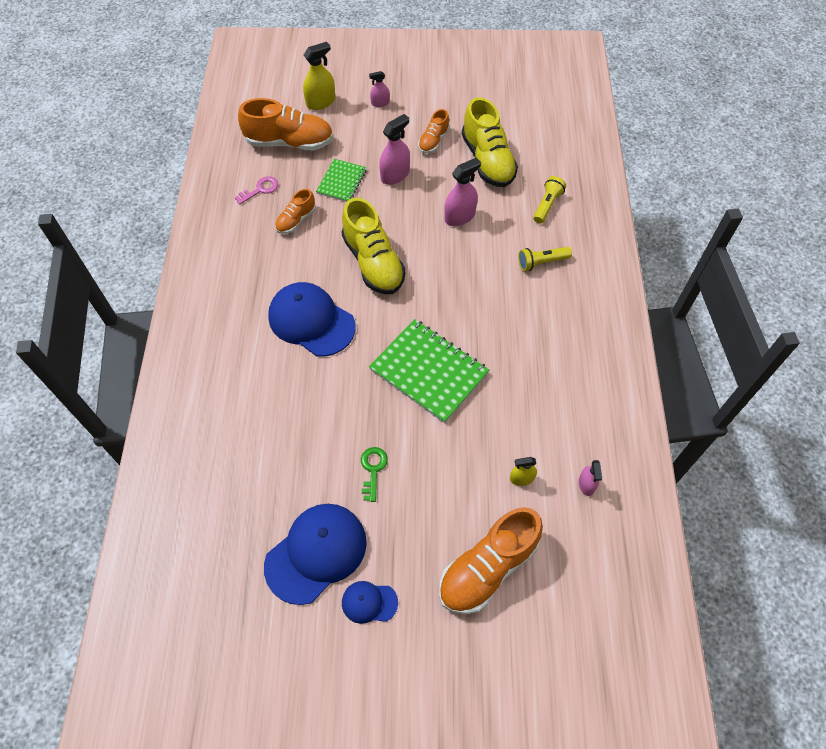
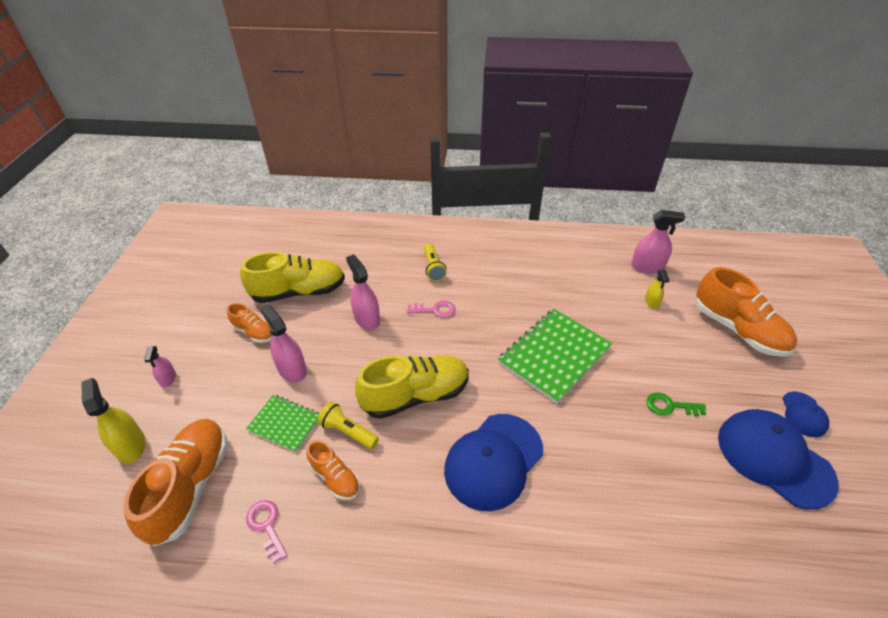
camera: 85 degrees left, 15 degrees down
yellow flashlight [533,176,566,224] -> yellow flashlight moved to [317,402,379,449]
pink spray bottle [579,460,602,496] -> pink spray bottle [631,210,685,273], size x1.71
none -> pink key [407,301,456,318]

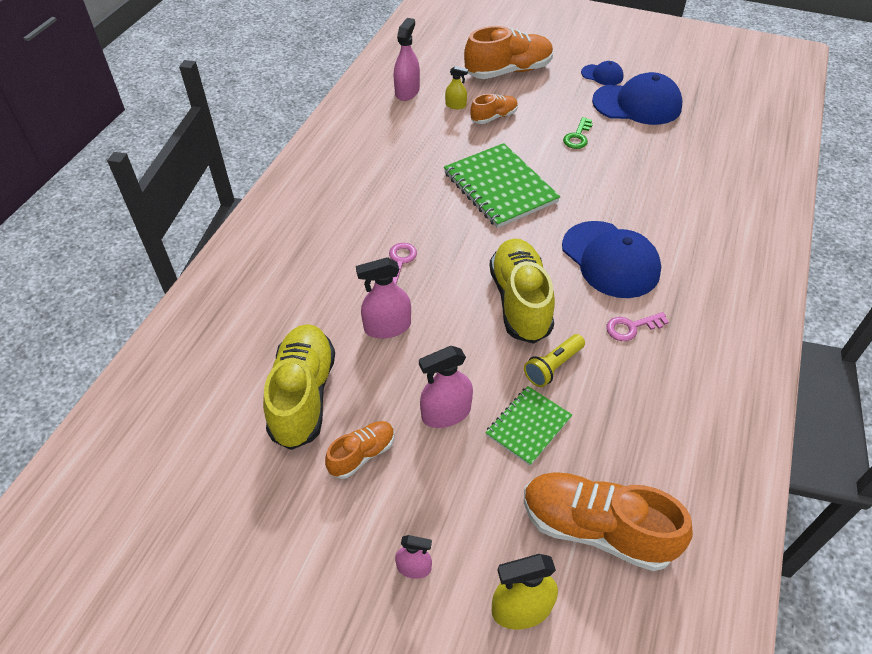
camera: 75 degrees left, 5 degrees up
pink key [246,500,288,563] -> pink key moved to [606,312,669,341]
orange shoe [306,440,360,500] -> orange shoe moved to [470,94,518,124]
yellow flashlight [424,243,447,282] -> none
blue cap [718,409,839,510] -> blue cap turned 150 degrees counterclockwise [592,72,682,125]

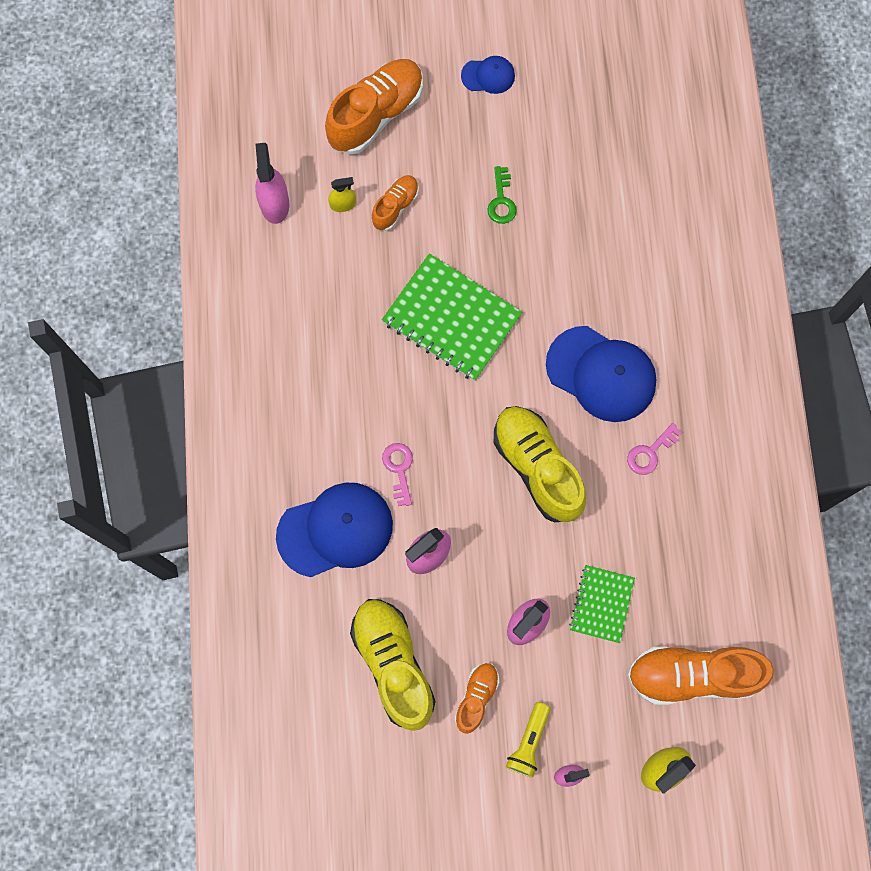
camera: 25 degrees left, 25 degrees up
yellow flashlight [524,334,585,387] -> yellow flashlight moved to [506,702,550,778]
blue cap [592,72,682,125] -> blue cap moved to [276,483,393,577]

